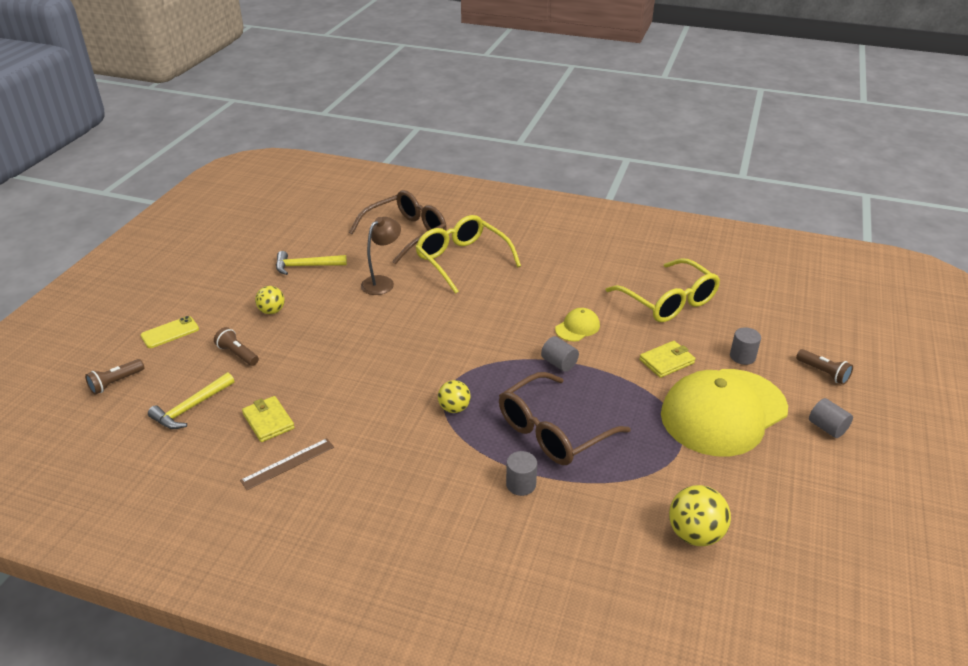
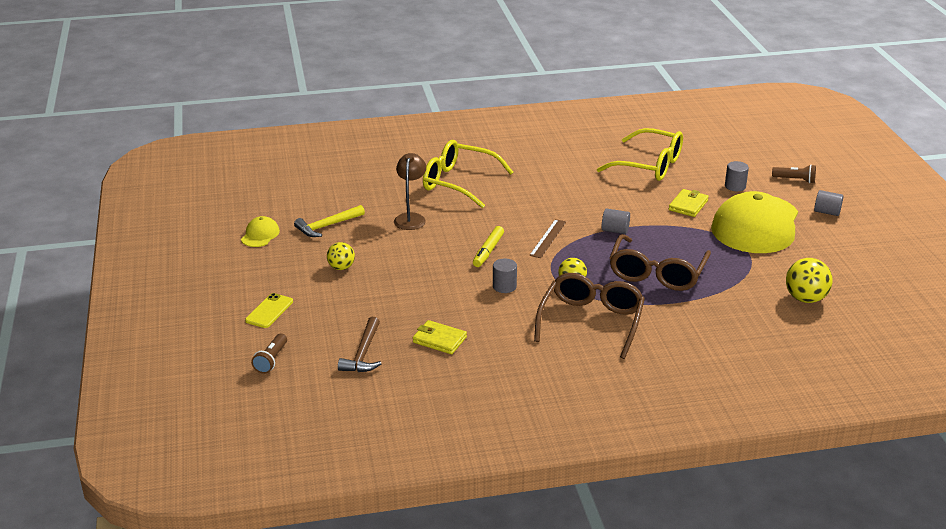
camera: 30 degrees left, 5 degrees down
yellow hammer [148,372,234,429] -> brown hammer [338,317,381,372]
brown flashlight [214,327,259,366] -> none
brown ruler [240,438,334,490] -> brown ruler moved to [529,219,566,258]
brown glasses [349,190,447,264] -> brown glasses moved to [534,273,645,359]
grey cylinder [506,451,537,496] -> grey cylinder moved to [493,258,517,293]
yellow cap [555,308,600,342] -> yellow cap moved to [241,216,280,247]
none -> yellow marker [473,226,504,267]

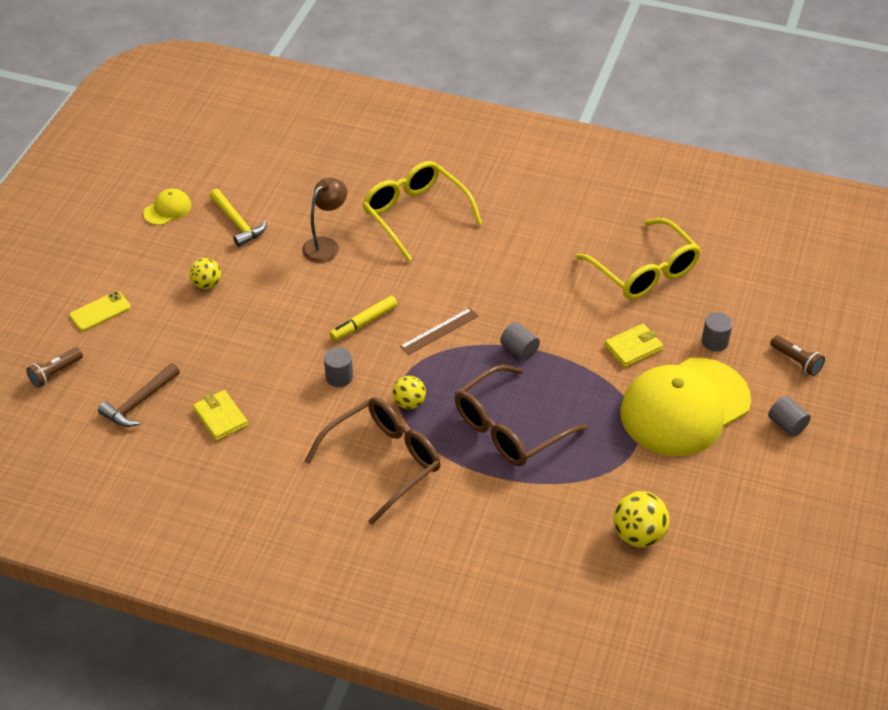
camera: 30 degrees right, 15 degrees up
yellow hammer [294,205,365,237] -> yellow hammer turned 120 degrees counterclockwise [209,189,267,247]

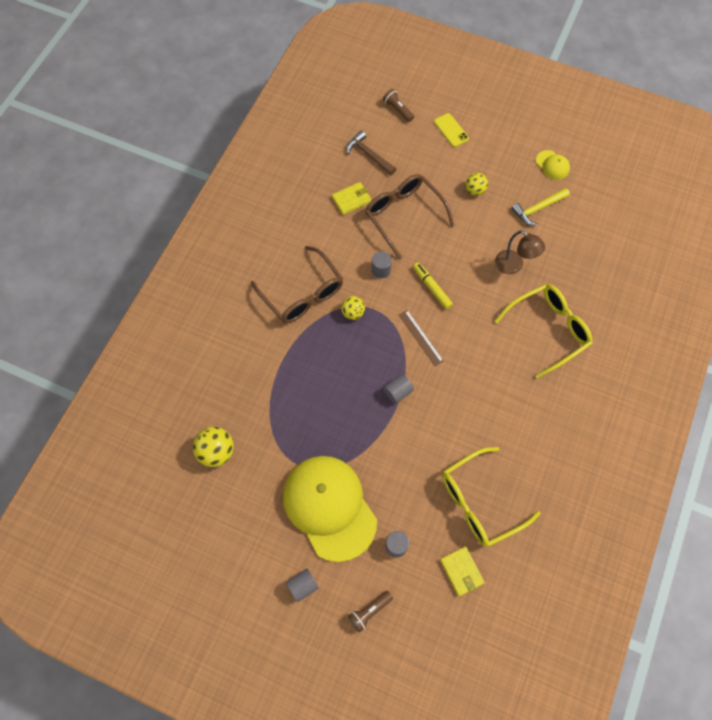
camera: 95 degrees right, 20 degrees up
brown glasses [455,365,587,466] -> brown glasses moved to [365,174,455,260]
yellow wallet [605,324,663,367] -> yellow wallet moved to [440,546,485,596]

